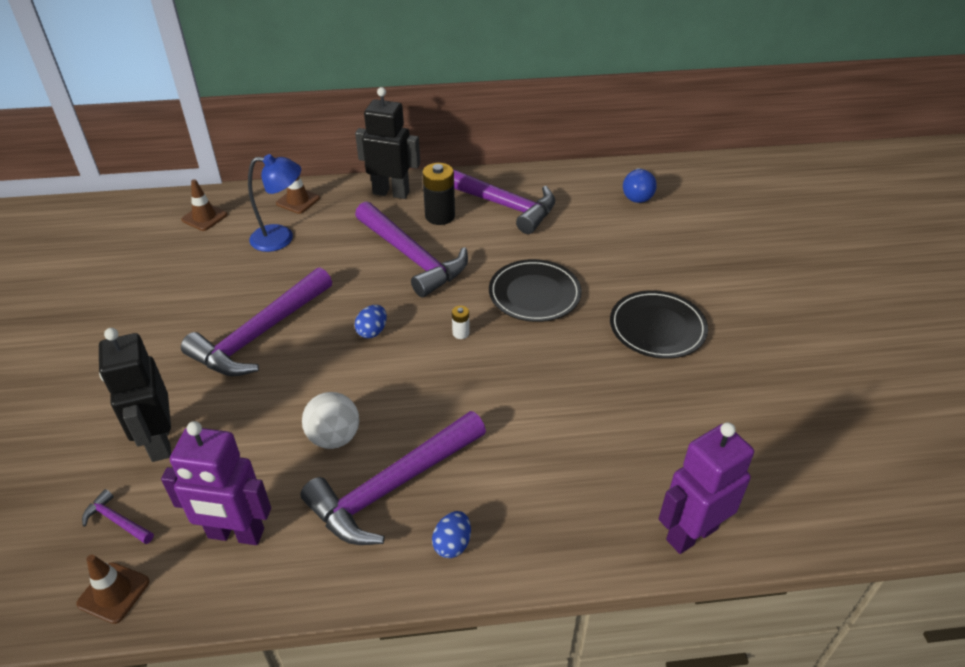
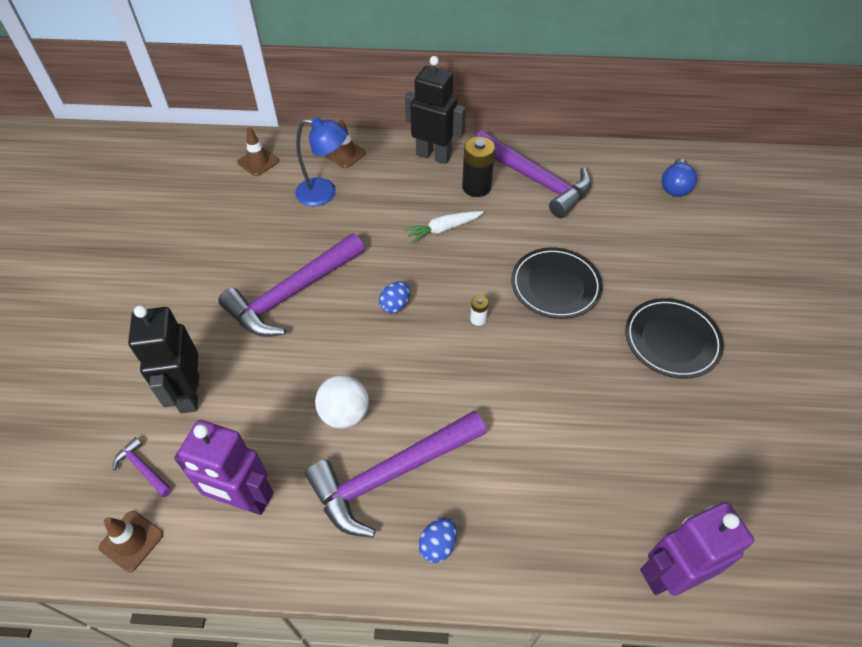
camera: 10 degrees right, 10 degrees up
purple hammer [355,201,468,298] -> white carrot [404,211,484,243]

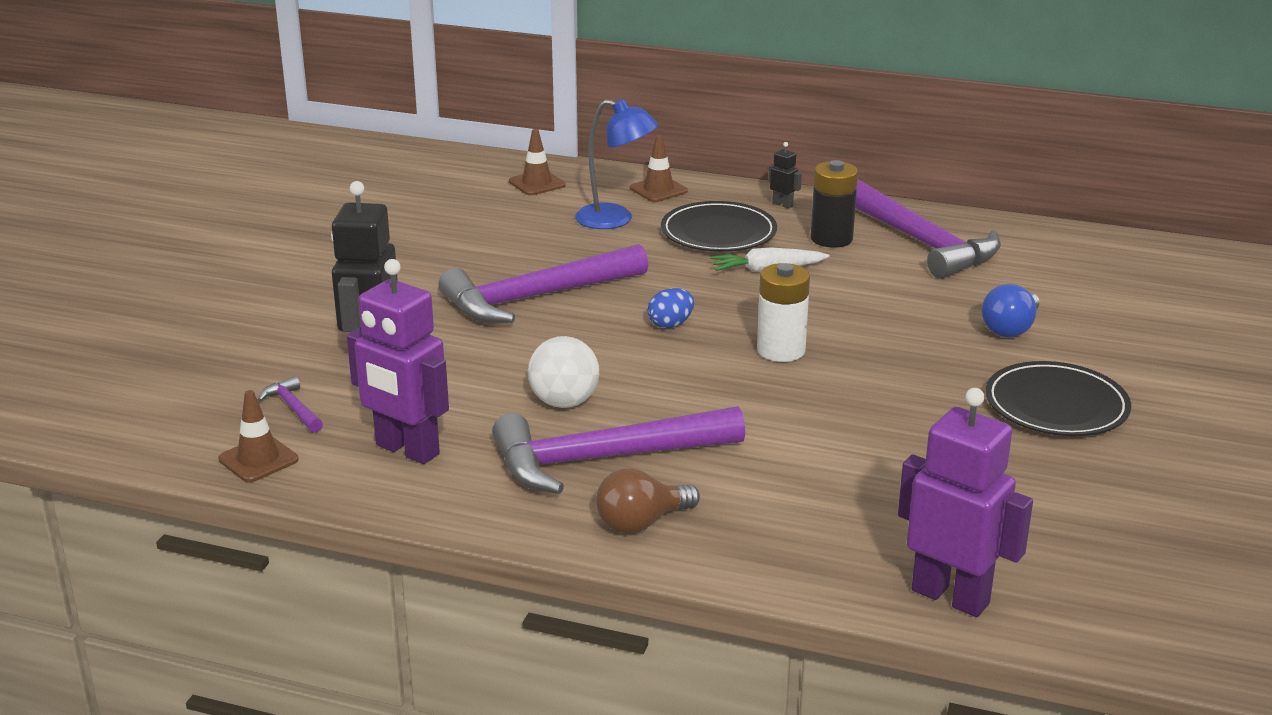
camera: 15 degrees right, 25 degrees down
black robot [405,56,466,164] -> black robot [769,142,802,209], size x0.42
blue egg [418,517,457,563] -> brown light bulb [596,468,700,534]
white battery [470,295,488,326] -> white battery [757,263,810,362], size x2.07
black plate [511,247,603,319] -> black plate moved to [661,201,777,252]
purple robot [640,502,754,596] -> purple robot turned 45 degrees clockwise [898,388,1033,617]
blue light bulb [662,158,697,197] -> blue light bulb moved to [981,284,1039,338]

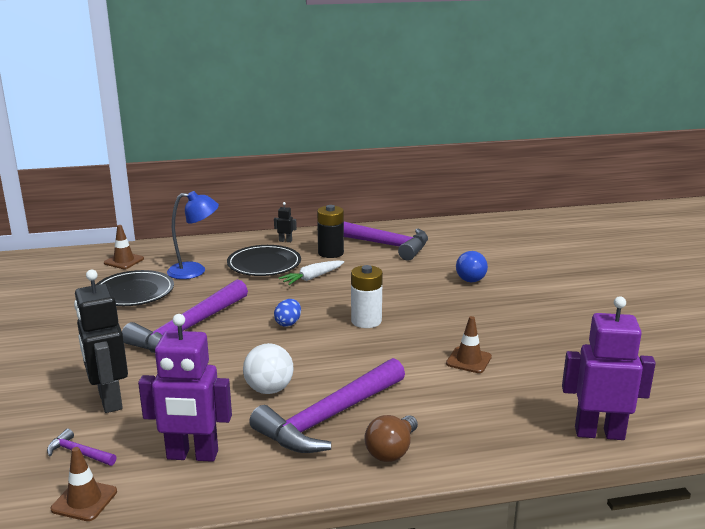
camera: 30 degrees left, 5 degrees down
brown traffic cone [630,135,688,202] -> brown traffic cone moved to [446,316,492,373]
black plate [985,361,1131,436] -> black plate moved to [96,270,174,306]

